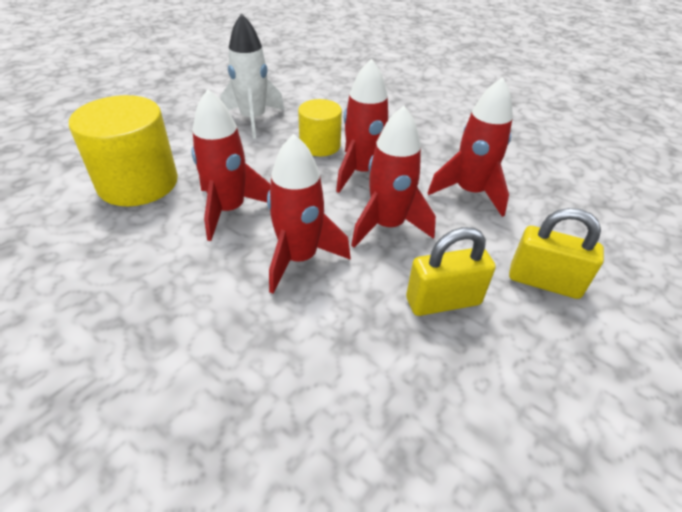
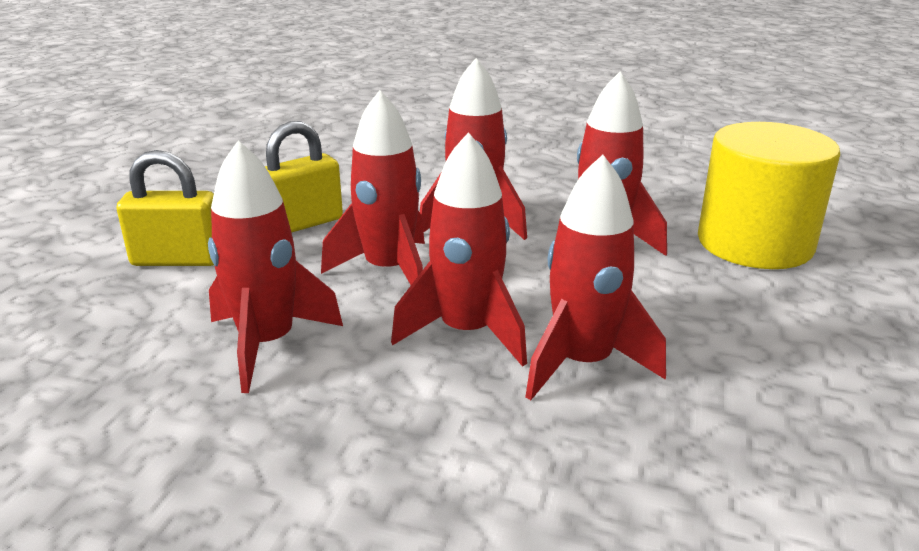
camera: 160 degrees right, 15 degrees down
white rocket [221,13,284,139] -> none
yellow cylinder [298,99,342,156] -> red rocket [525,154,666,400]

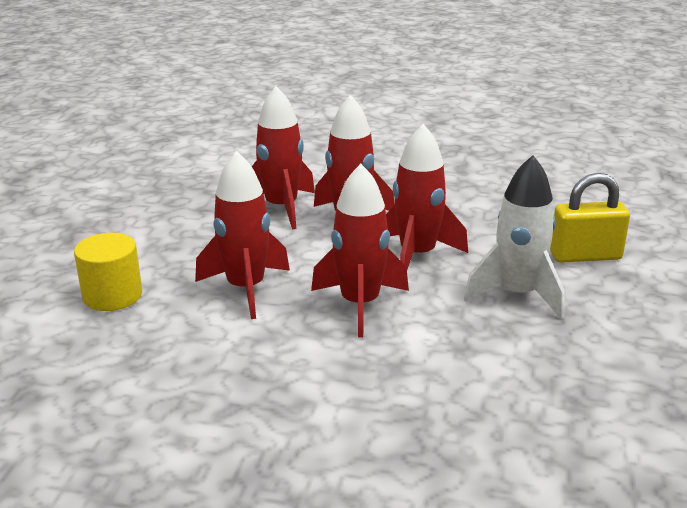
camera: 175 degrees right, 0 degrees up
red rocket [208,141,343,393] -> none
yellow padlock [265,121,343,233] -> white rocket [464,155,565,319]
yellow cylinder [698,122,840,269] -> yellow cylinder [74,233,142,311], size x0.60

